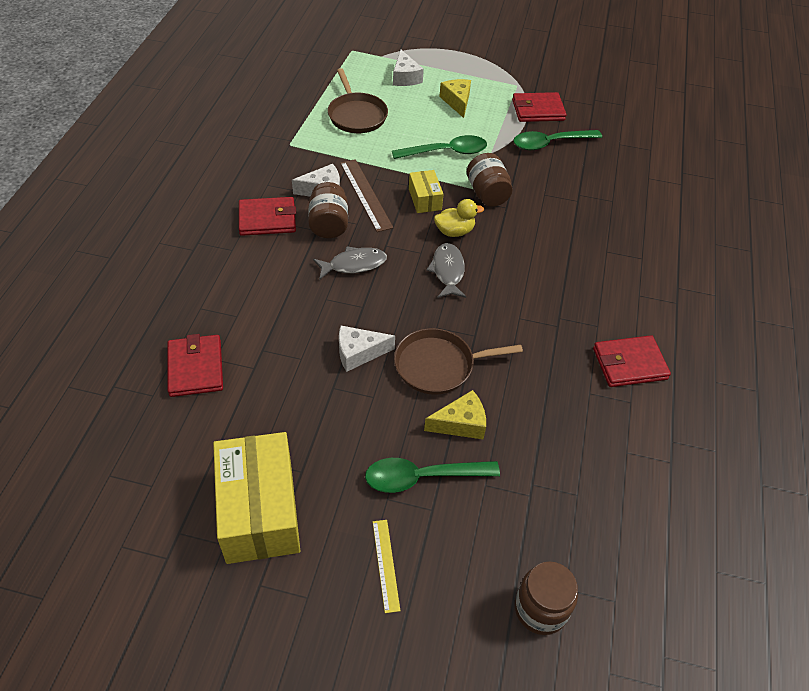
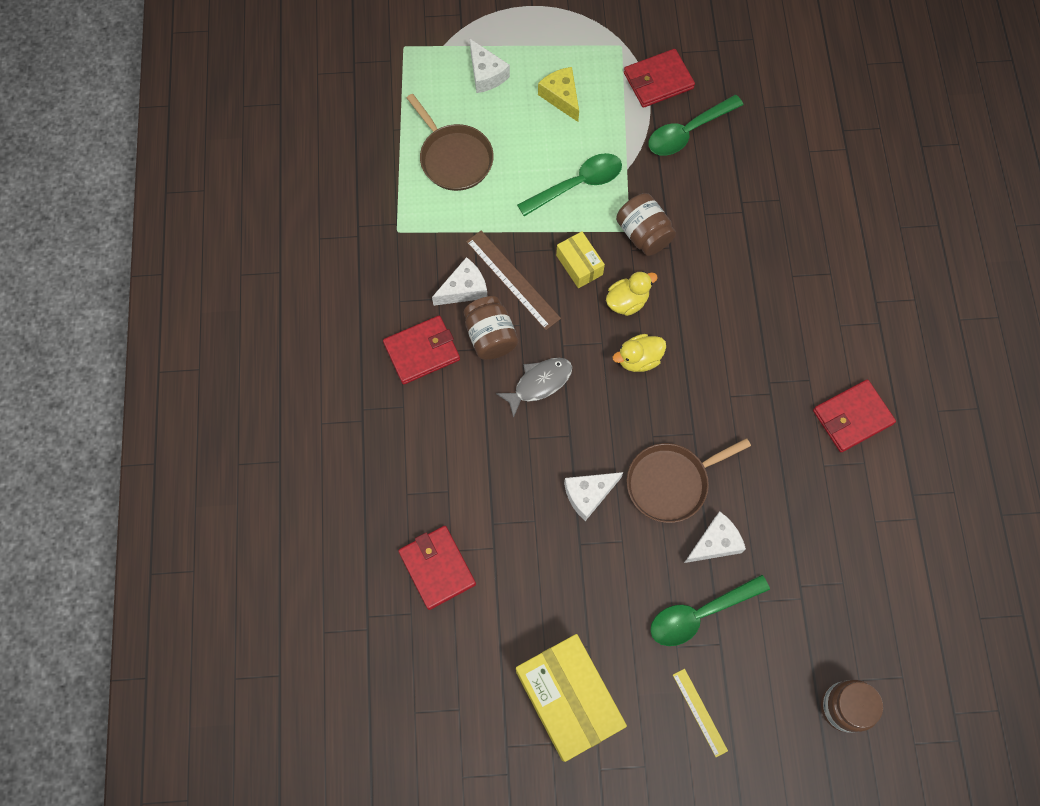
camera: 15 degrees left, 20 degrees up
yellow cheese [424,390,486,439] -> white cheese [684,512,746,563]
grey fish [426,243,466,298] -> yellow duck [613,334,666,372]

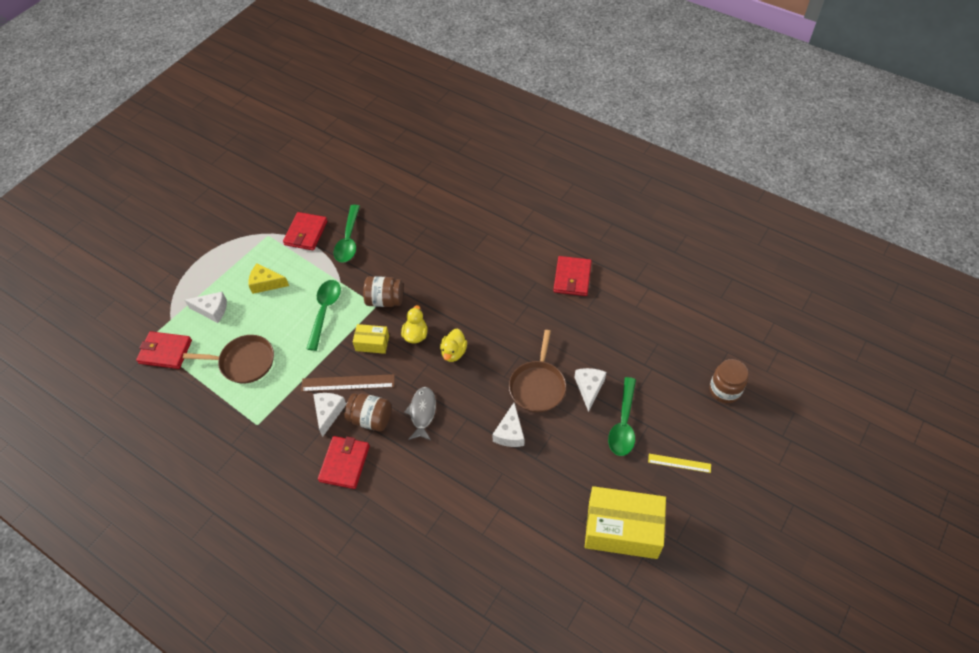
camera: 50 degrees left, 15 degrees down
red wallet [398,526,476,610] -> red wallet moved to [136,331,192,369]

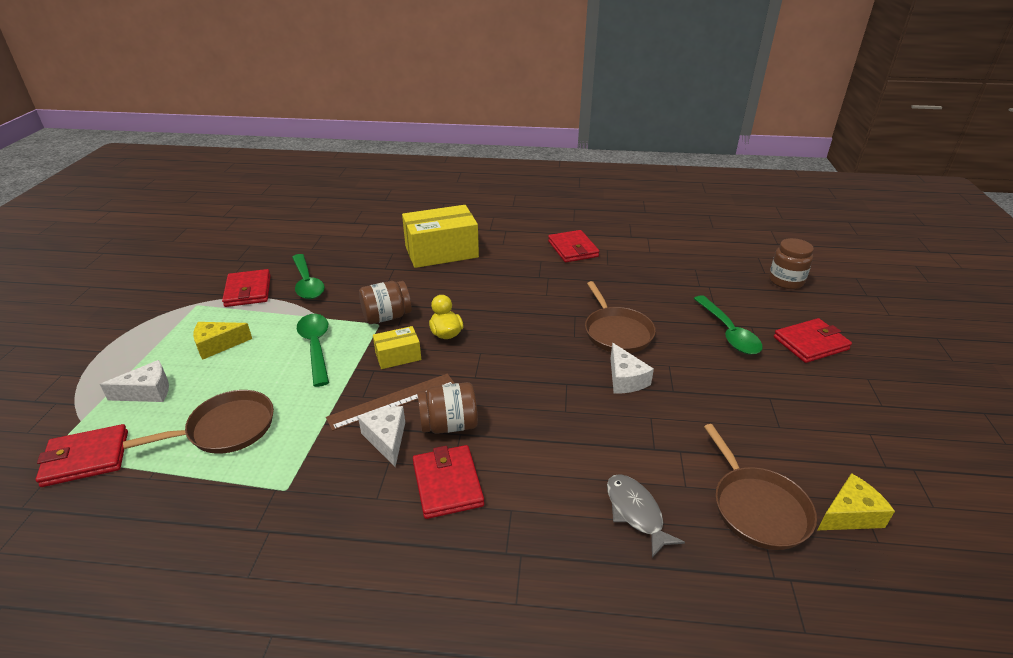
camera: 30 degrees left, 20 degrees down
grey fish [404,387,436,440] -> grey fish moved to [607,474,685,558]
yellow duck [440,328,467,362] -> none
white cheese [574,368,606,412] -> none
yellow box [585,486,666,559] -> yellow box moved to [402,205,479,268]
yellow ruler [648,454,711,473] -> red wallet [774,318,852,363]
none -> brown pan [704,424,817,550]
none -> yellow cheese [818,473,895,530]

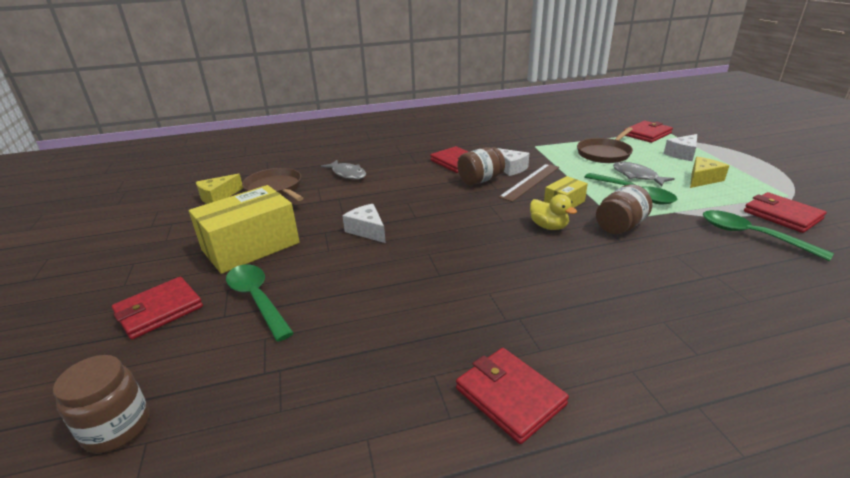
camera: 160 degrees right, 5 degrees down
yellow box [402,205,479,268] -> yellow box moved to [189,185,300,274]
brown pan [585,281,656,353] -> none
none -> grey fish [613,162,675,186]

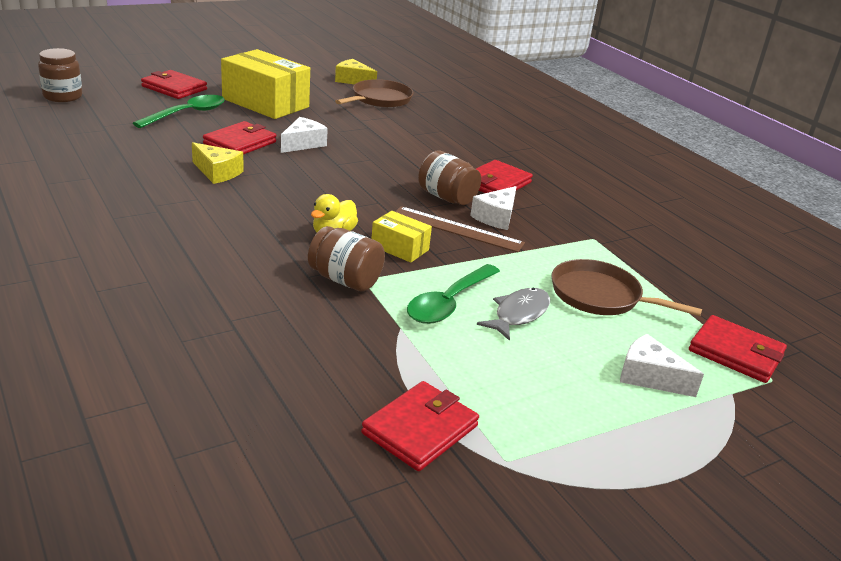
camera: 70 degrees right, 0 degrees up
grey fish [321,160,366,179] -> none
red wallet [456,348,569,444] -> red wallet moved to [203,121,276,155]
yellow cheese [690,157,729,188] -> yellow cheese moved to [192,142,244,184]
green spoon [703,210,834,261] -> none

